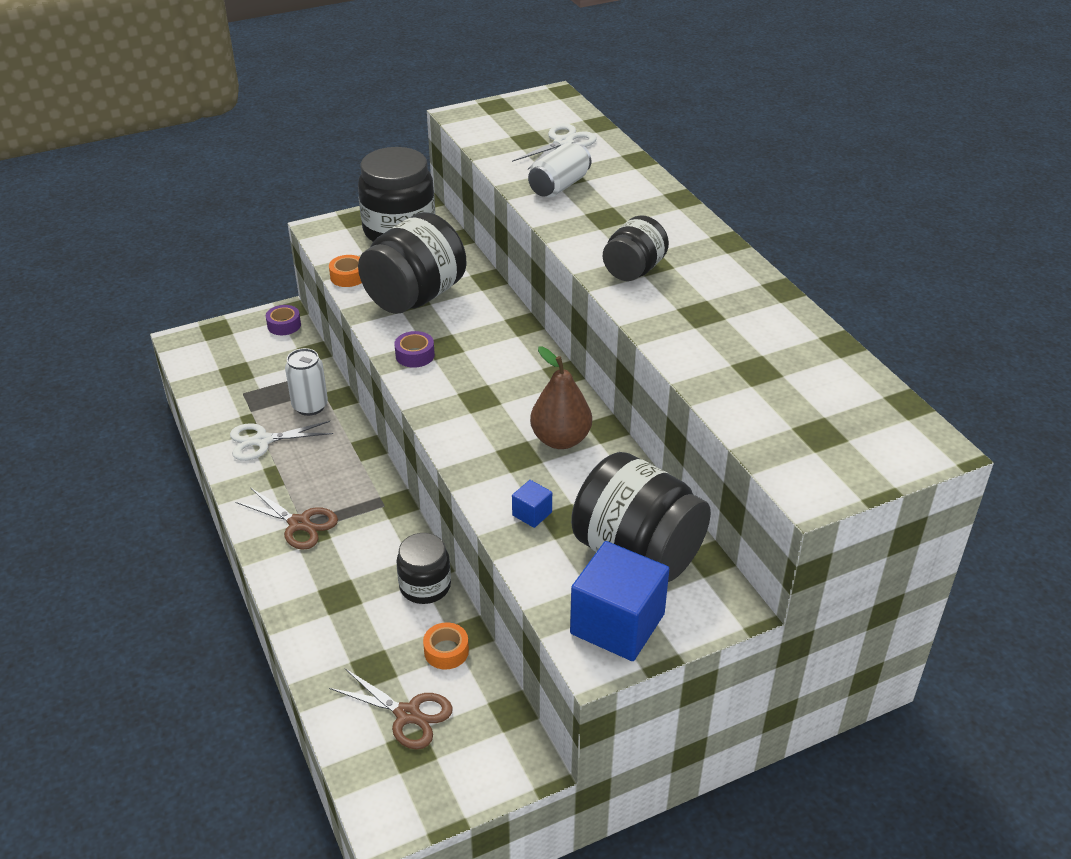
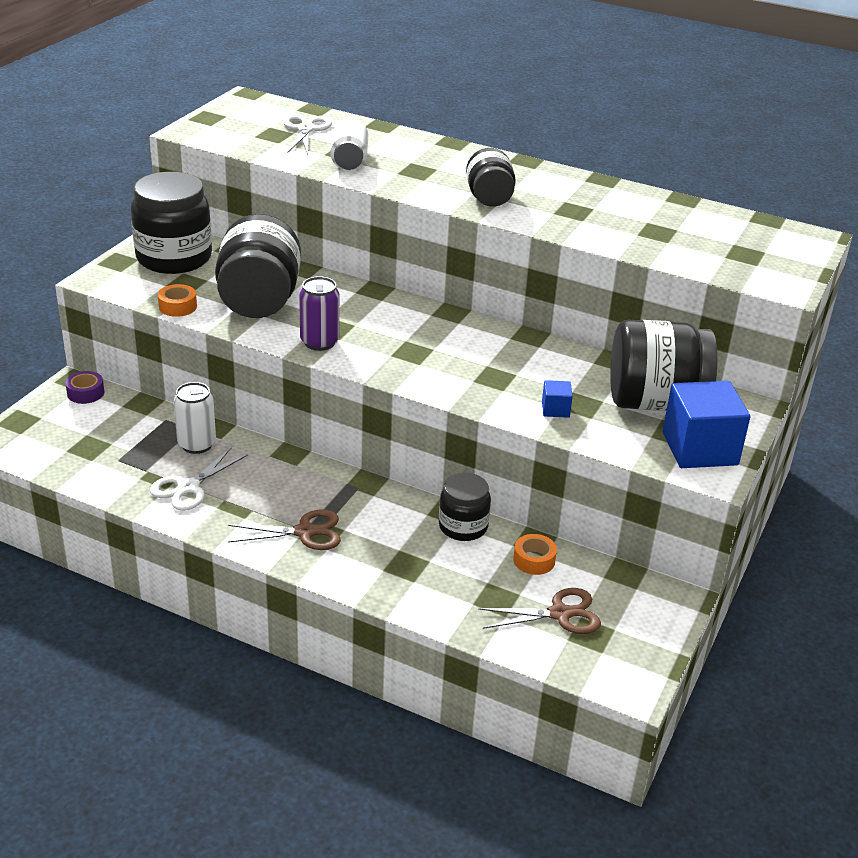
camera: 40 degrees left, 5 degrees down
purple tape [394,331,435,368] -> purple can [299,276,339,351]
brown pear [530,347,592,449] -> none

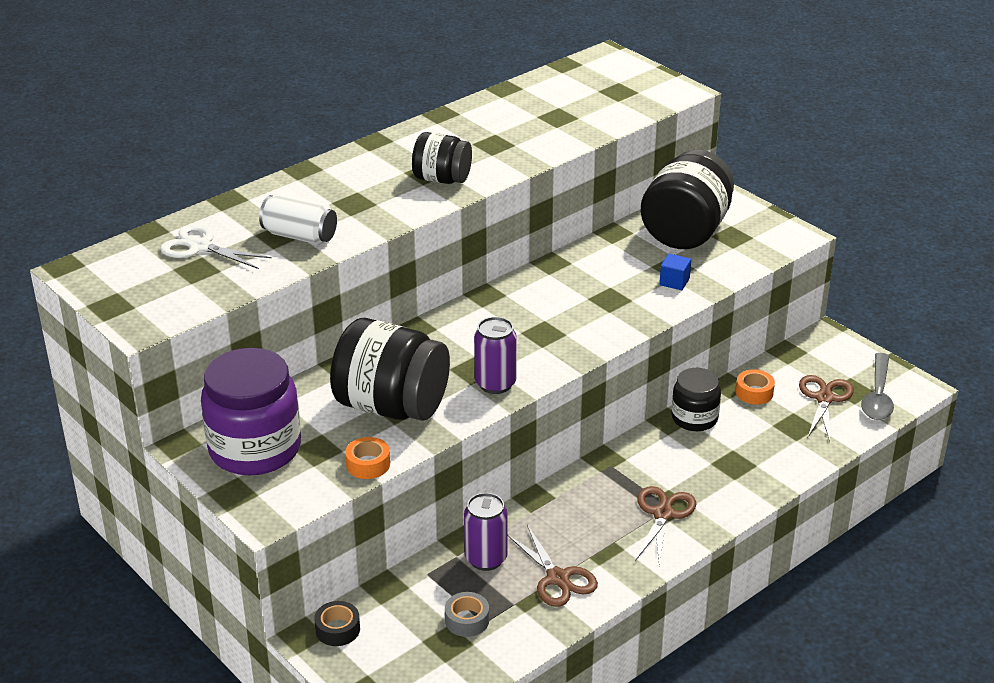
camera: 65 degrees left, 0 degrees up
purple tape [65,371,104,404] -> black tape [314,601,360,646]
black jar [131,172,212,274] -> purple jar [201,348,301,475]
white scissors [150,447,248,511] -> brown scissors [508,525,598,607]
white can [174,382,216,454] -> purple can [464,493,508,571]
blue cube [663,381,750,468] -> none
none -> grey tape [445,592,489,637]
none -> grey spoon [861,353,894,420]

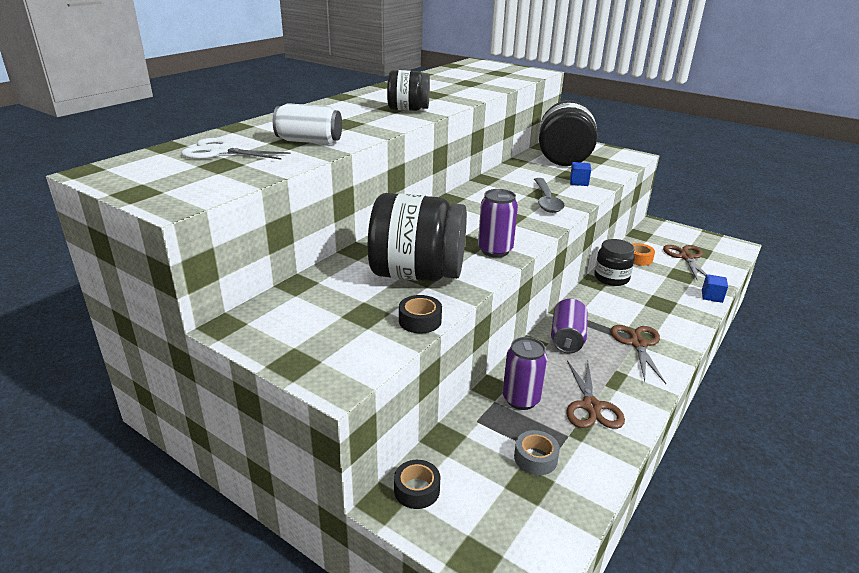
camera: 15 degrees left, 5 degrees down
purple jar [201,348,301,475] -> none
orange tape [345,437,390,479] -> black tape [399,295,442,333]
brown scissors [508,525,598,607] -> brown scissors turned 45 degrees clockwise [566,360,625,429]
grey spoon [861,353,894,420] -> grey spoon moved to [534,178,565,213]
none -> purple can [551,298,588,353]
none -> blue cube [702,274,728,303]

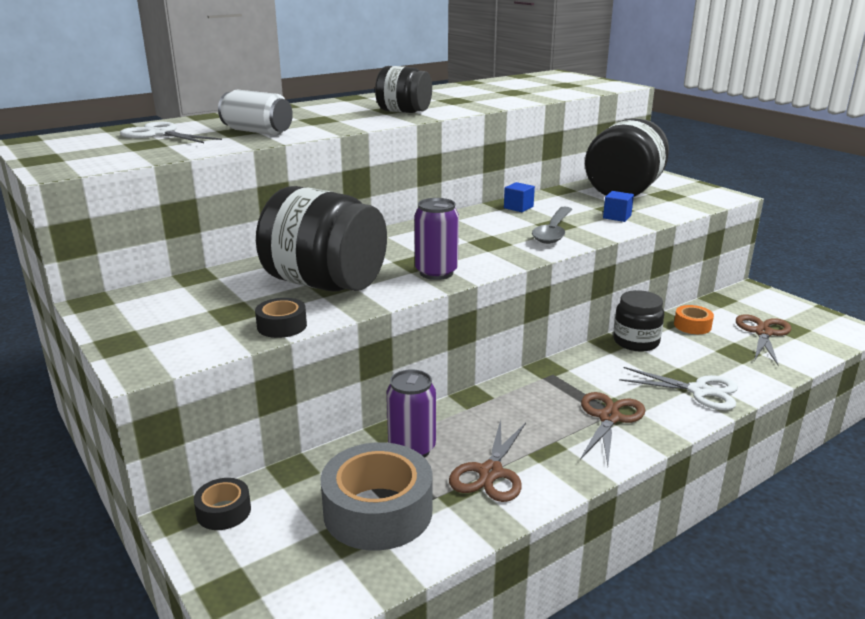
camera: 20 degrees right, 5 degrees down
grey tape [514,430,560,475] -> grey tape [320,442,432,550], size x2.06
purple can [551,298,588,353] -> none
blue cube [702,274,728,303] -> blue cube moved to [504,182,535,212]
none -> white scissors [619,367,738,410]

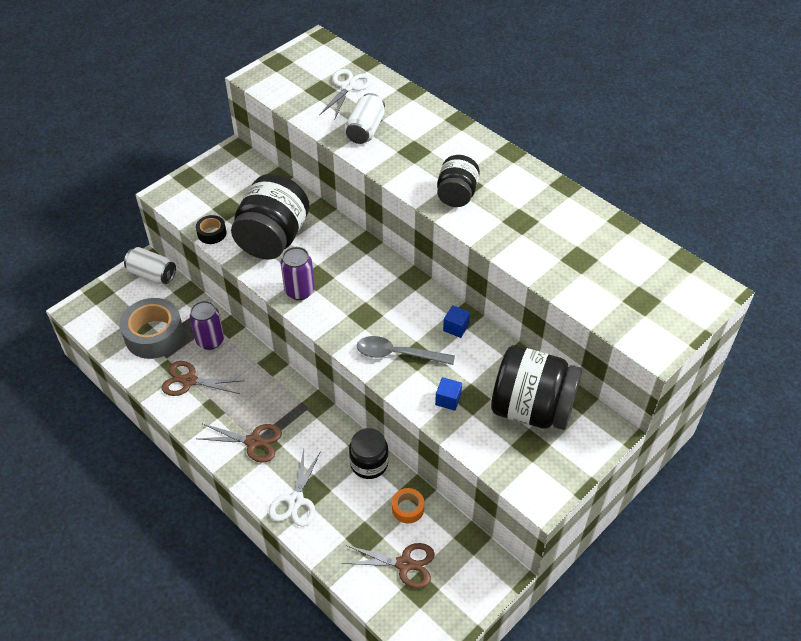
camera: 80 degrees right, 25 degrees up
black tape [194,478,251,530] -> white can [124,247,176,284]

